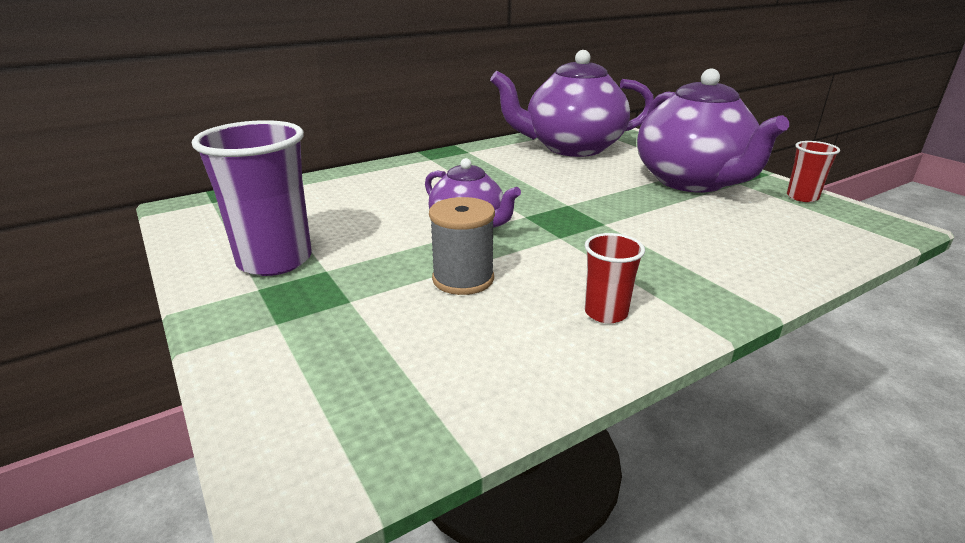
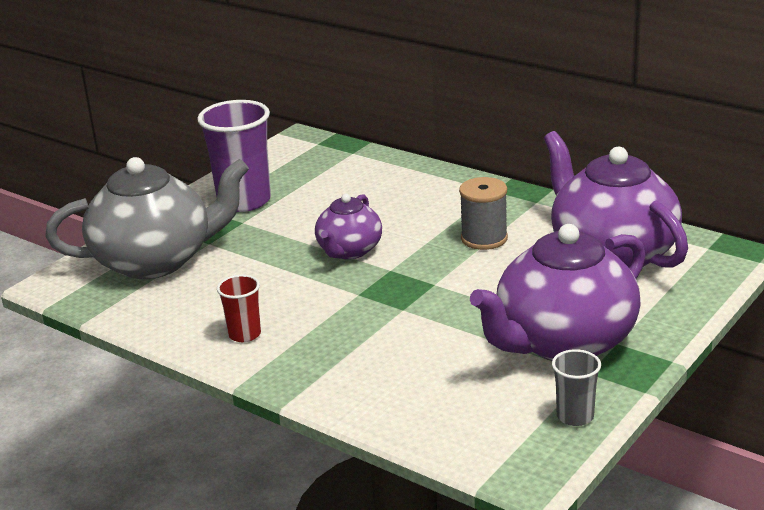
camera: 70 degrees right, 0 degrees up
grey spool [429,197,495,295] -> grey spool moved to [459,177,508,250]
red cup [787,141,840,202] -> grey cup [552,349,601,426]
none -> grey teapot [45,157,249,279]

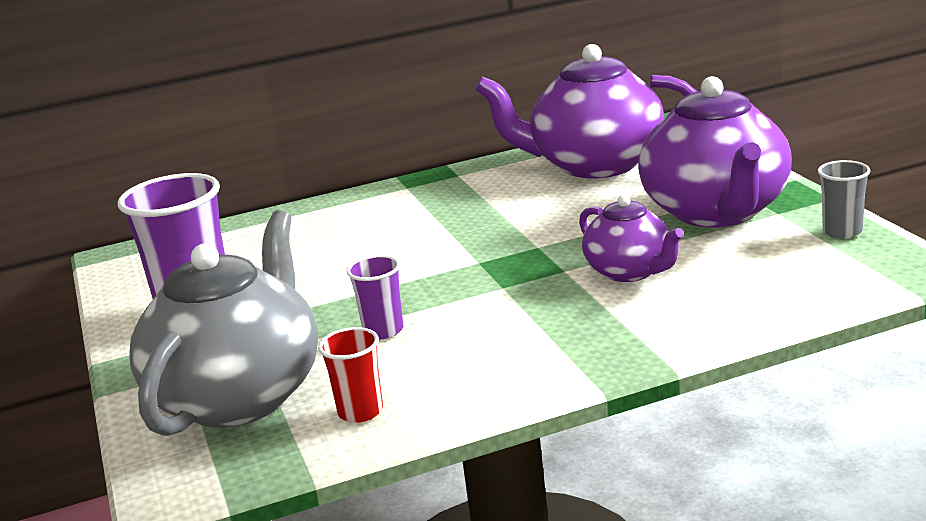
camera: 55 degrees left, 5 degrees down
red cup [217,275,261,342] -> red cup moved to [318,327,383,423]
purple teapot [315,194,382,259] -> purple teapot moved to [579,194,684,282]
grey spool [459,177,508,250] -> none
none -> purple cup [347,255,403,339]

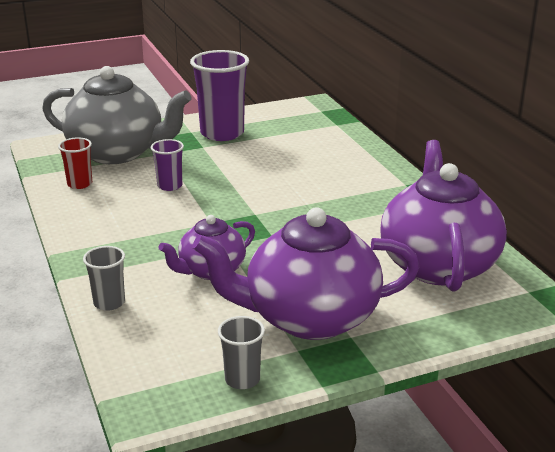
camera: 85 degrees right, 5 degrees up
none -> grey cup [83,246,125,311]

